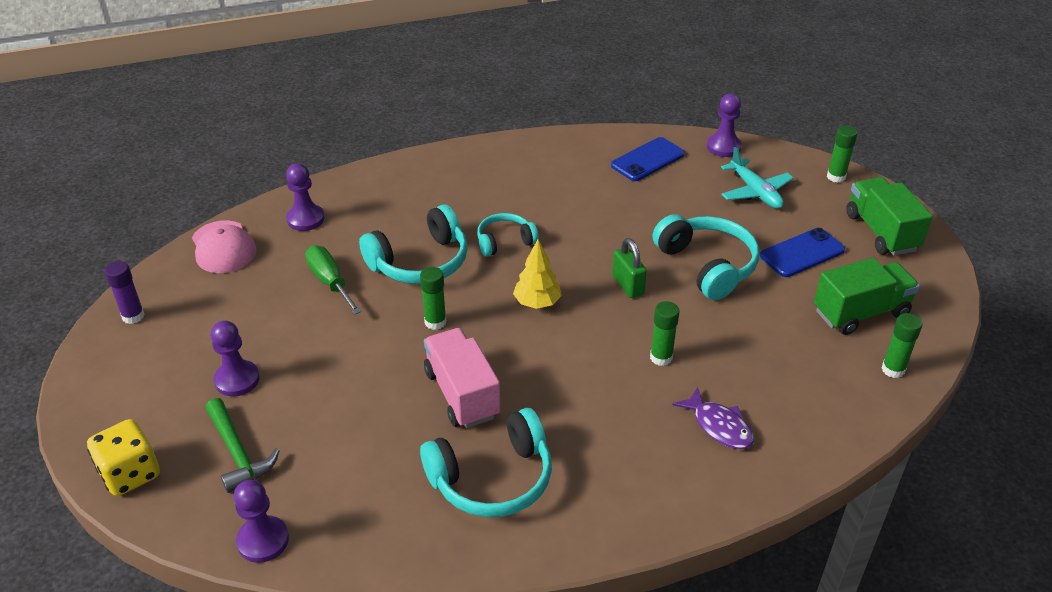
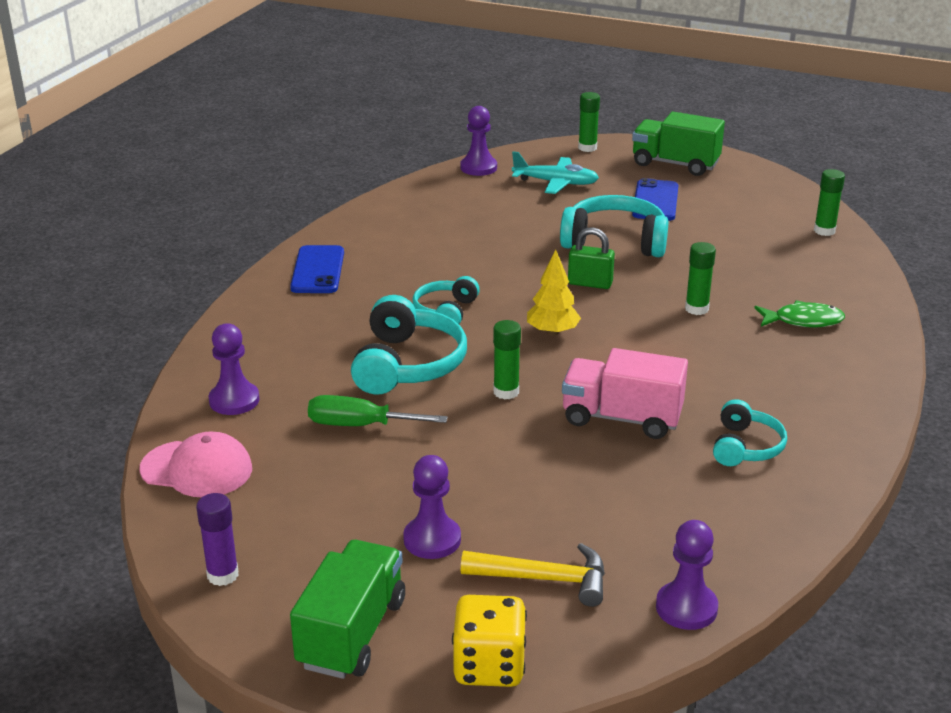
camera: 50 degrees left, 10 degrees down
green hammer [205,398,280,493] -> yellow hammer [461,543,605,607]
turquoise headphones [420,408,552,517] -> turquoise headphones [713,399,787,466], size x0.59
blue phone [611,137,685,181] -> blue phone moved to [290,245,344,293]
purple fish [672,387,754,449] -> green fish [755,300,845,328]
green truck [814,258,920,335] -> green truck moved to [290,540,405,679]

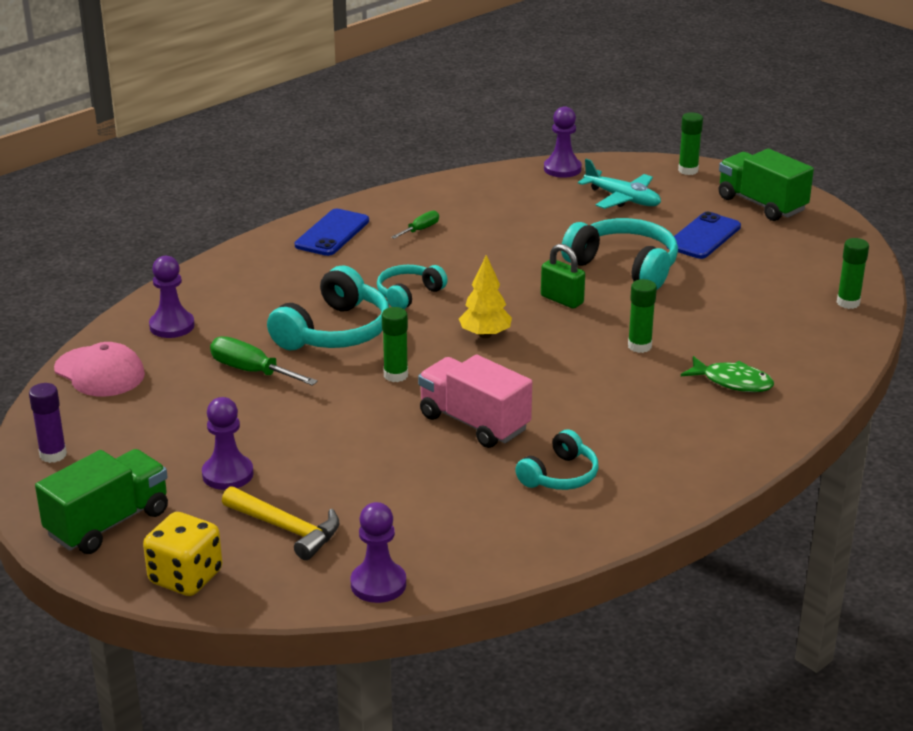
camera: 25 degrees right, 0 degrees up
none -> green screwdriver [391,210,439,239]

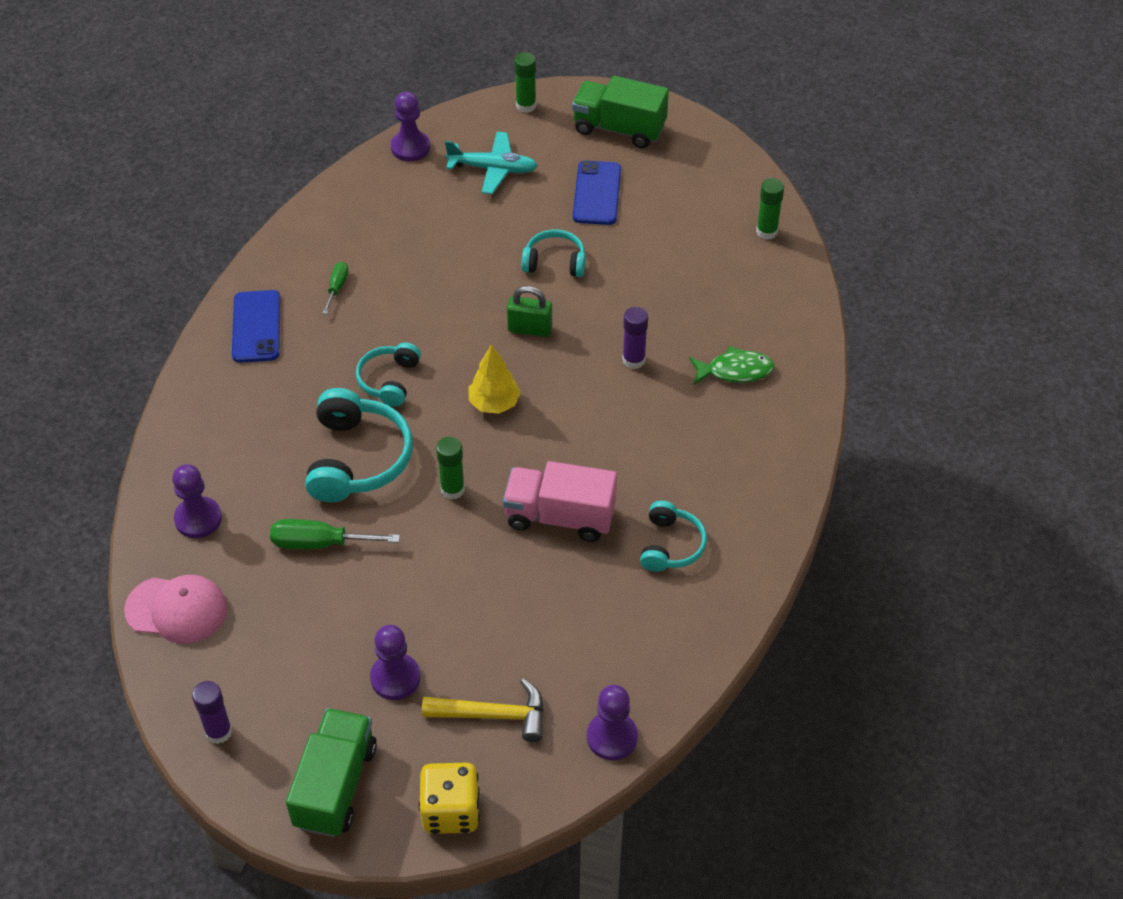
camera: 30 degrees left, 20 degrees up
turquoise headphones [561,218,678,289] -> turquoise headphones [521,230,586,277], size x0.59
green glue stick [628,279,657,353] -> purple glue stick [622,307,648,369]

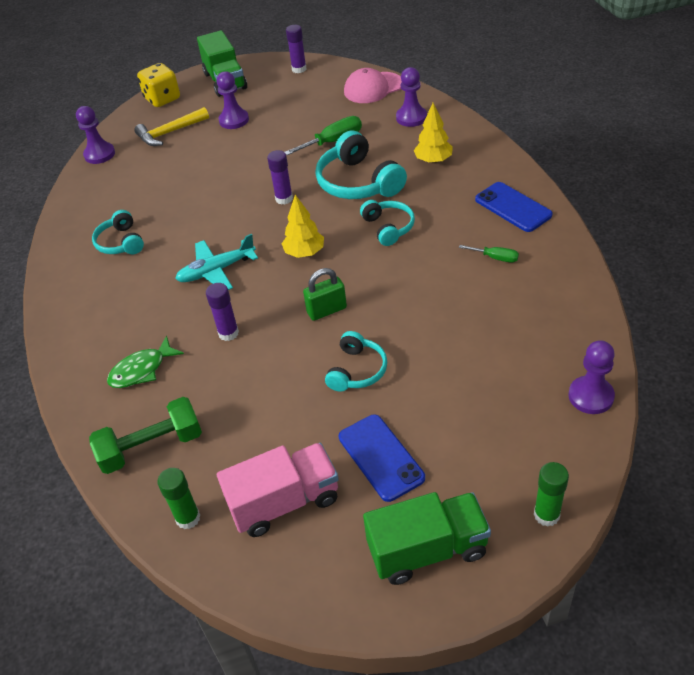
camera: 150 degrees right, 5 degrees down
green screwdriver [323,262,349,314] -> green screwdriver turned 45 degrees counterclockwise [459,245,519,263]
green glue stick [436,437,465,500] -> purple glue stick [267,150,293,205]
turquoise plane [445,132,538,194] -> turquoise plane moved to [175,234,258,290]
pink truck [503,461,617,542] -> pink truck moved to [217,443,339,537]
turquoise headphones [521,230,586,277] -> turquoise headphones turned 45 degrees counterclockwise [325,331,387,392]
none -> green dumbbell [89,397,202,474]
none -> yellow tree [414,103,453,164]

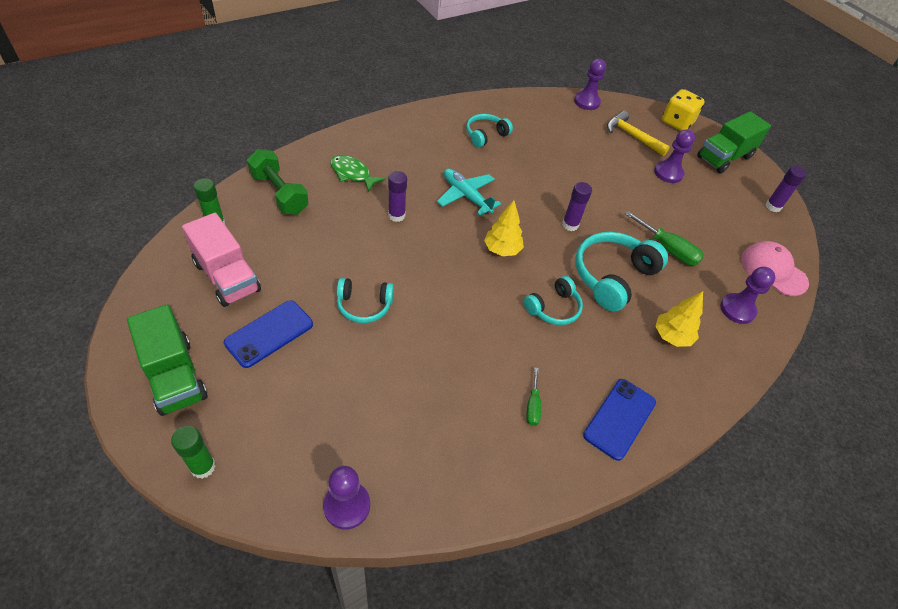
camera: 65 degrees right, 5 degrees up
green padlock [303,268,347,321] -> none

